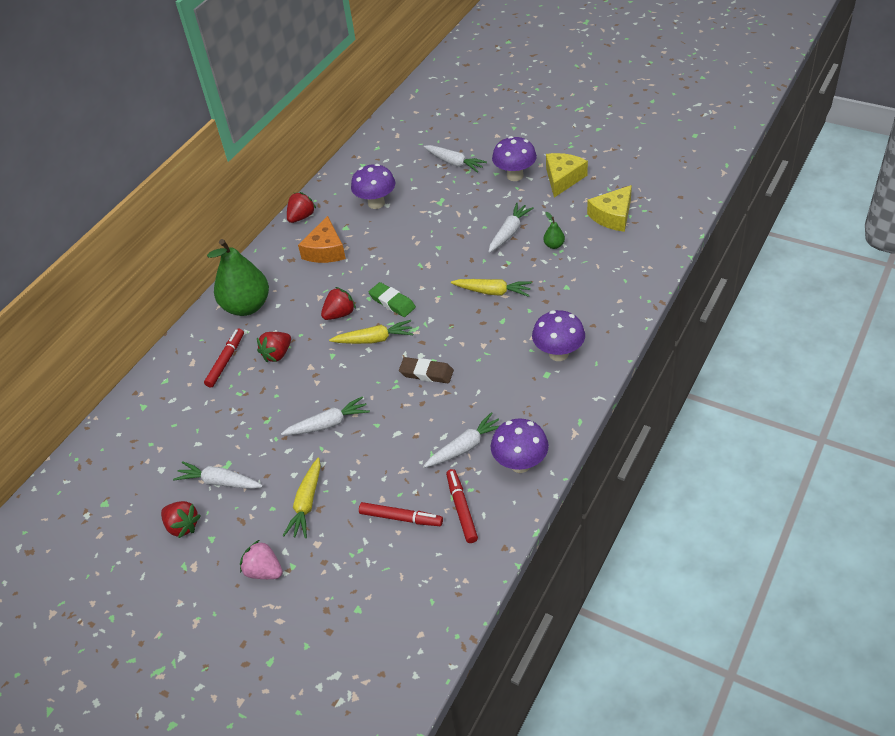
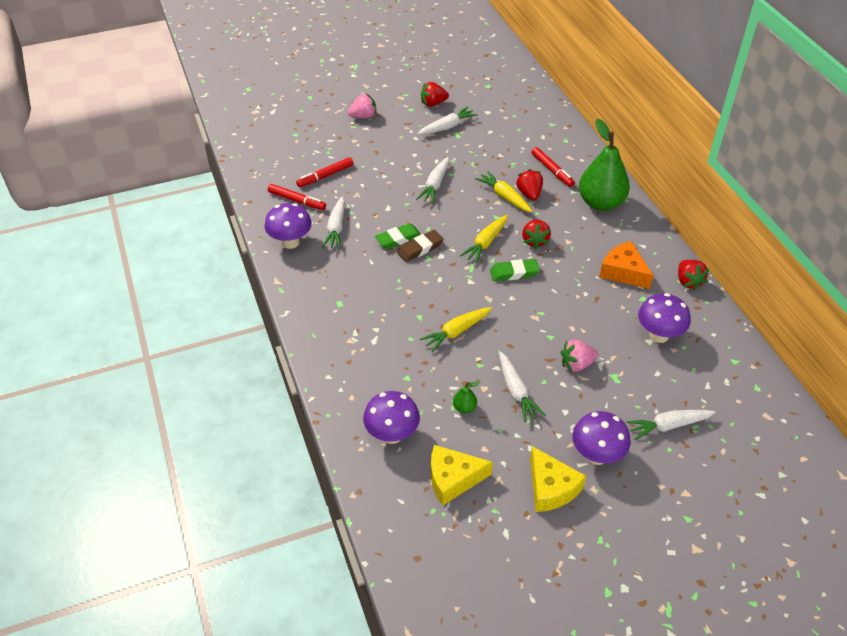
camera: 125 degrees right, 0 degrees up
yellow carrot [283,458,321,538] -> yellow carrot moved to [475,171,532,213]
purple mushroom [532,310,585,361] -> purple mushroom moved to [363,391,420,444]
yellow cheese [587,185,632,232] -> yellow cheese turned 90 degrees counterclockwise [431,445,493,506]
none -> green eraser [375,223,421,249]
none -> pink strawberry [561,340,598,372]

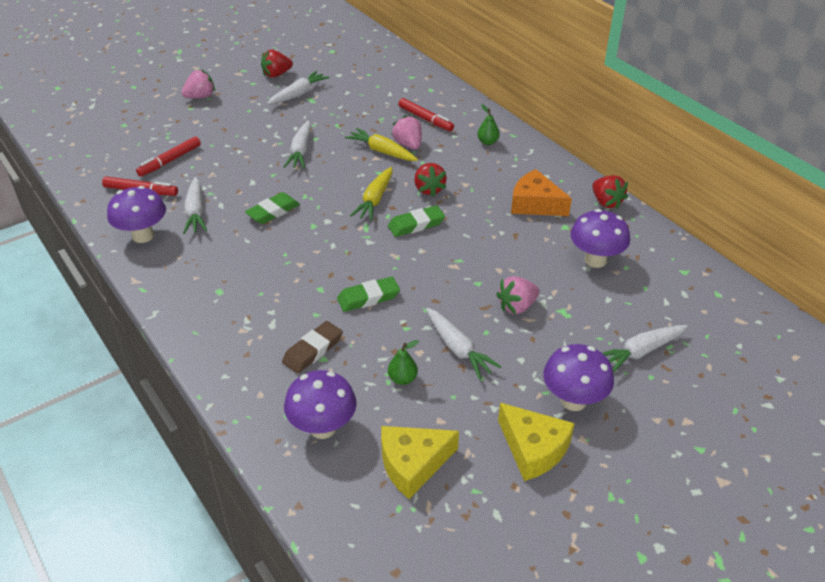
camera: 15 degrees left, 5 degrees down
brown eraser [397,230,444,262] -> brown eraser moved to [282,321,343,374]
yellow carrot [420,307,492,353] -> green eraser [337,276,400,312]
red strawberry [516,169,543,201] -> pink strawberry [391,115,422,149]
green pear [579,119,630,211] -> green pear [477,104,500,145], size x0.40

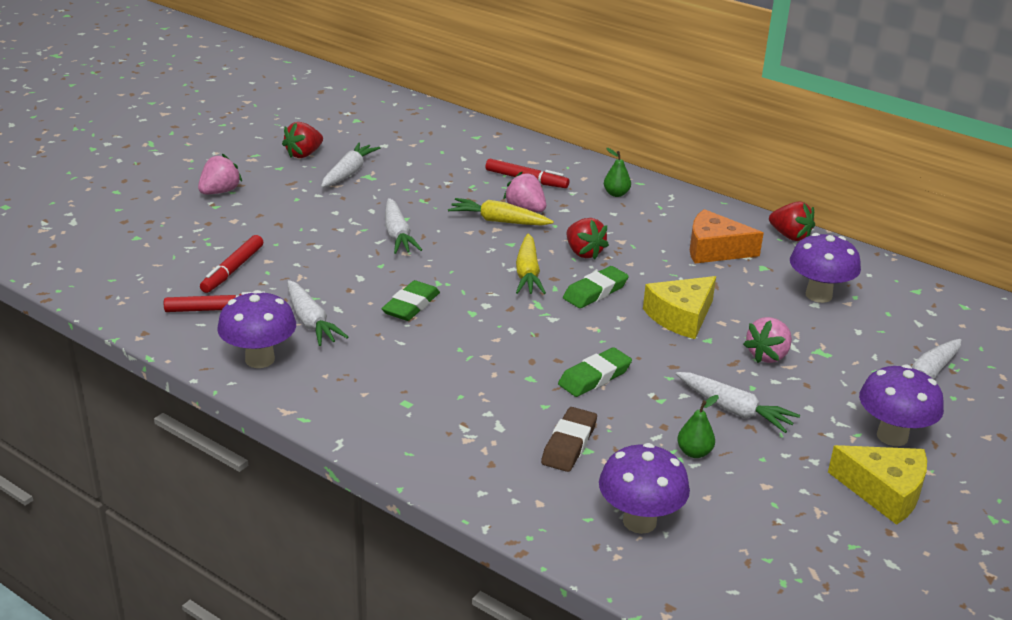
camera: 20 degrees left, 10 degrees down
yellow cheese [381,426,459,499] -> yellow cheese moved to [643,276,716,339]

